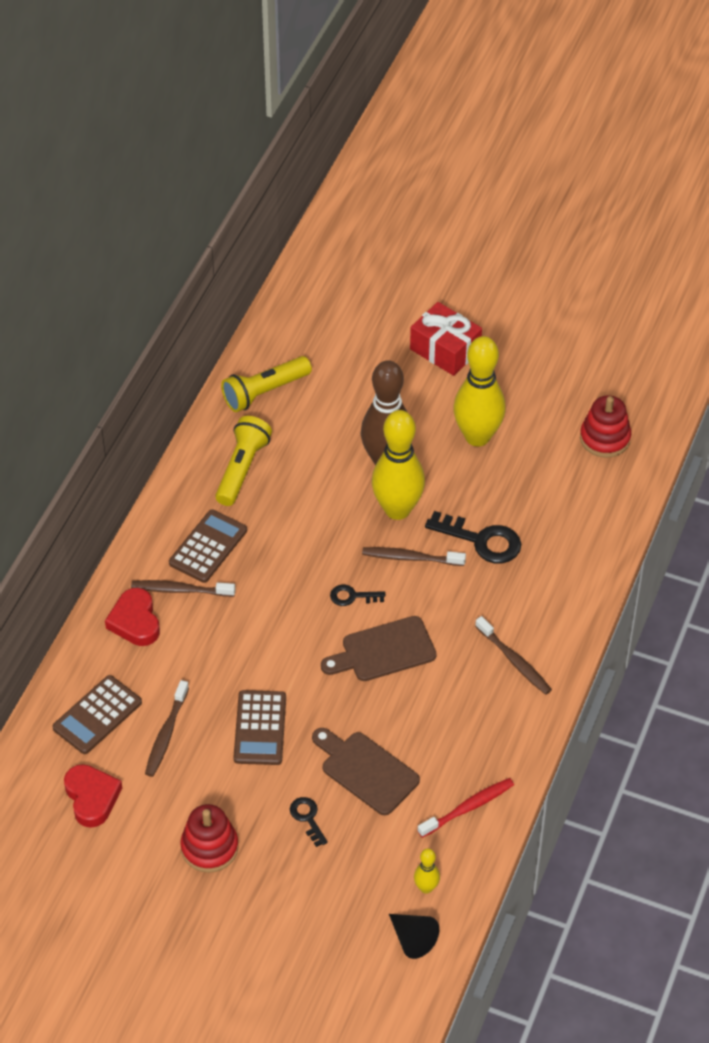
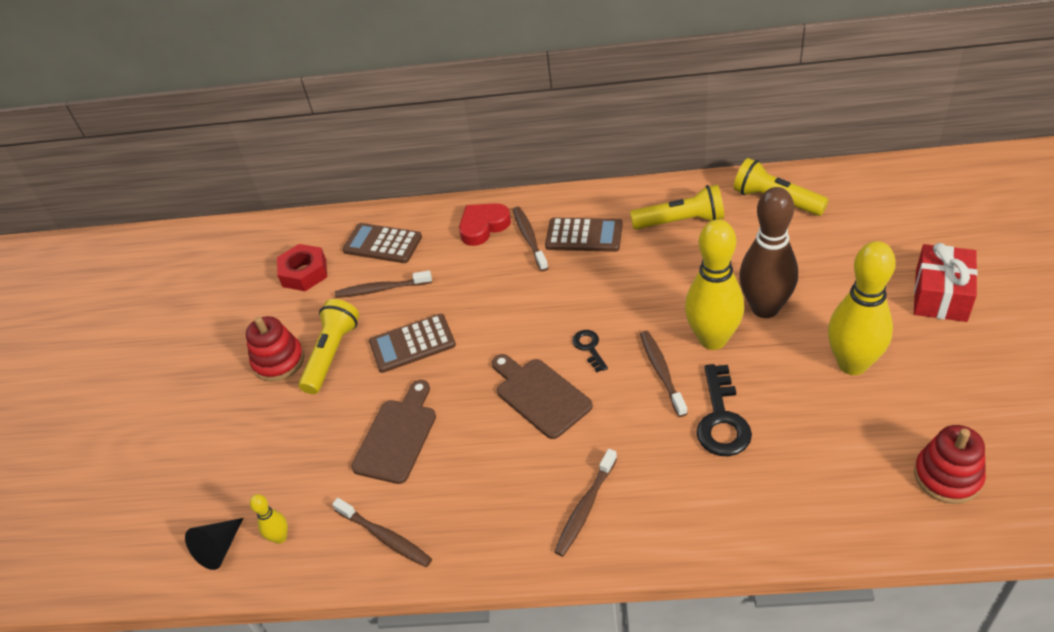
camera: 75 degrees right, 5 degrees down
red heart [64,764,122,828] -> red nut [277,244,327,291]
black key [290,797,328,847] -> none
red toothbrush [418,778,514,838] -> brown toothbrush [332,498,432,567]
none -> yellow flashlight [299,299,359,394]

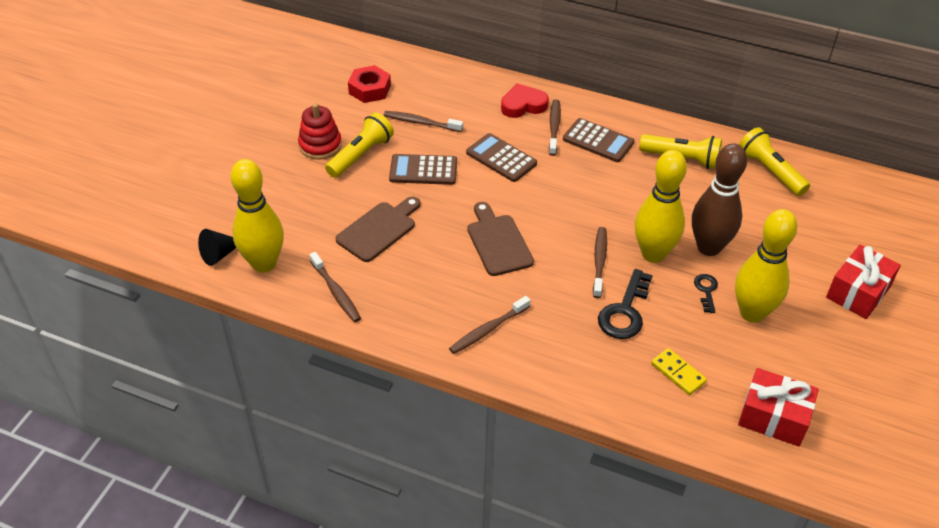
camera: 15 degrees right, 0 degrees up
yellow bowling pin [250,494,288,544] -> yellow bowling pin [231,159,284,272], size x2.27
brown calculator [342,223,422,263] -> brown calculator moved to [466,133,537,182]
black key [572,330,608,373] -> black key moved to [694,274,718,313]
red stacking toy [914,425,986,504] -> red gift [738,368,819,447]
none -> yellow domino [651,348,707,395]

